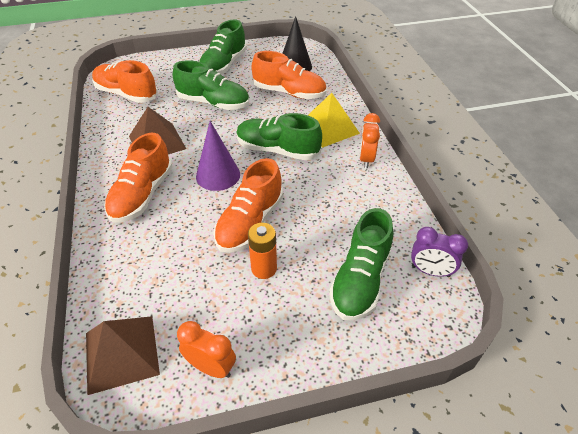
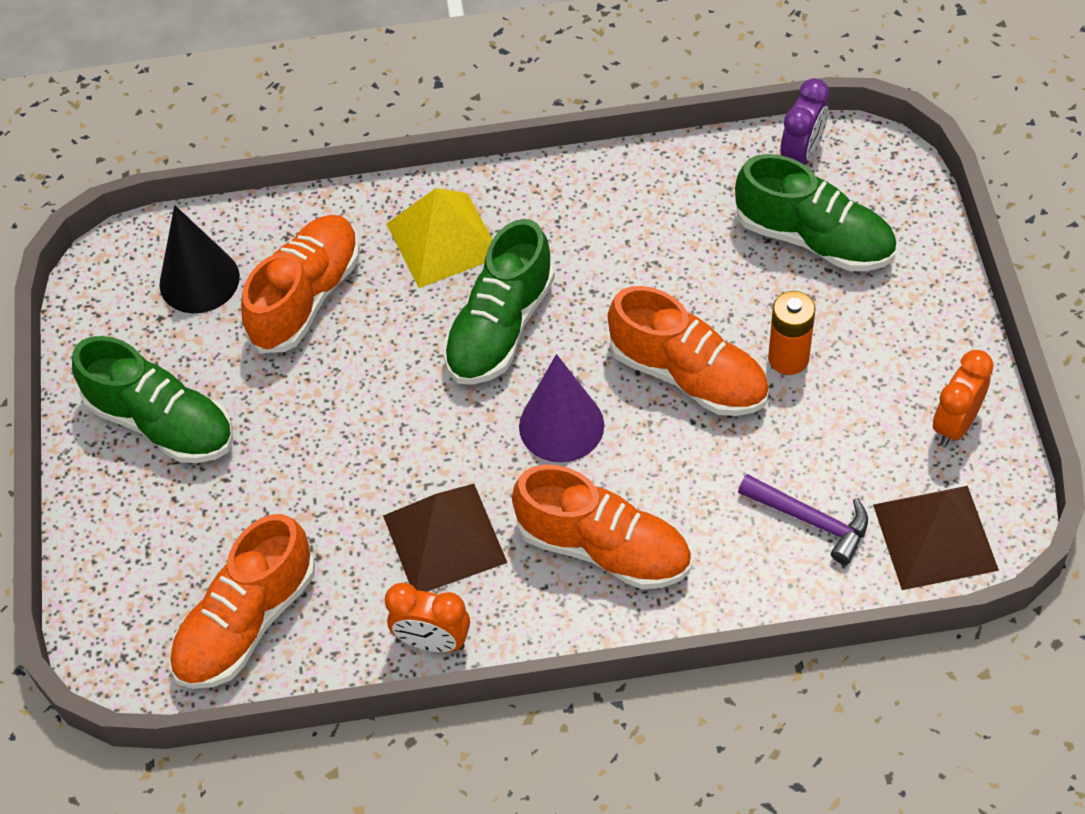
camera: 80 degrees left, 10 degrees up
green shoe [173,60,249,110] -> none
orange clock [359,113,380,169] -> orange clock moved to [385,583,470,653]
none -> purple hammer [738,474,868,565]

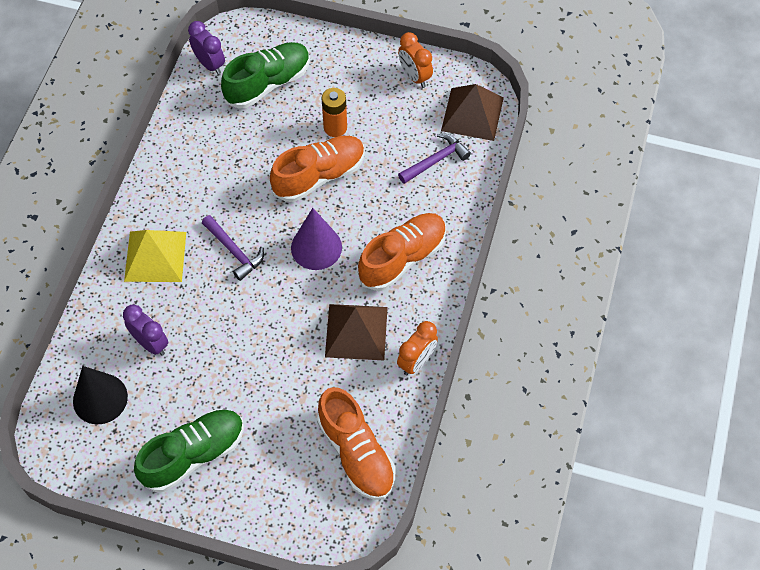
camera: 70 degrees left, 5 degrees up
orange shoe [241,215,360,353] -> purple clock [123,304,169,356]
green shoe [443,219,555,385] -> purple hammer [202,215,264,281]

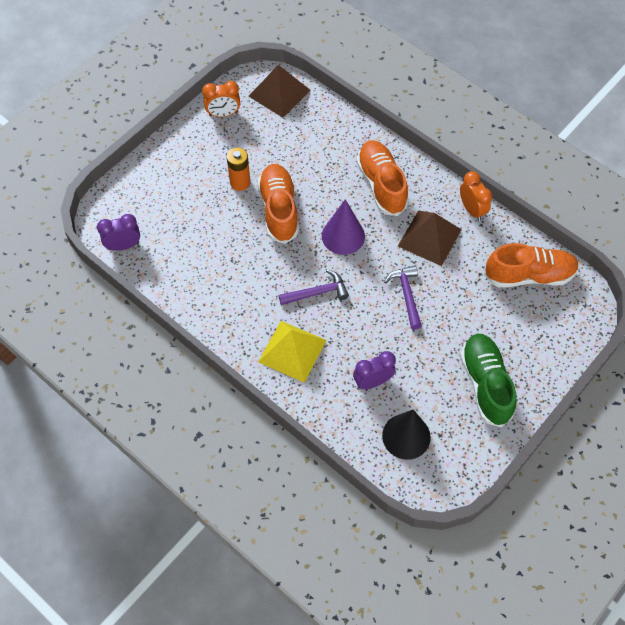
camera: 65 degrees left, 0 degrees up
green shoe [221,42,310,108] -> none
purple hammer [398,134,471,184] -> purple hammer moved to [384,266,422,330]

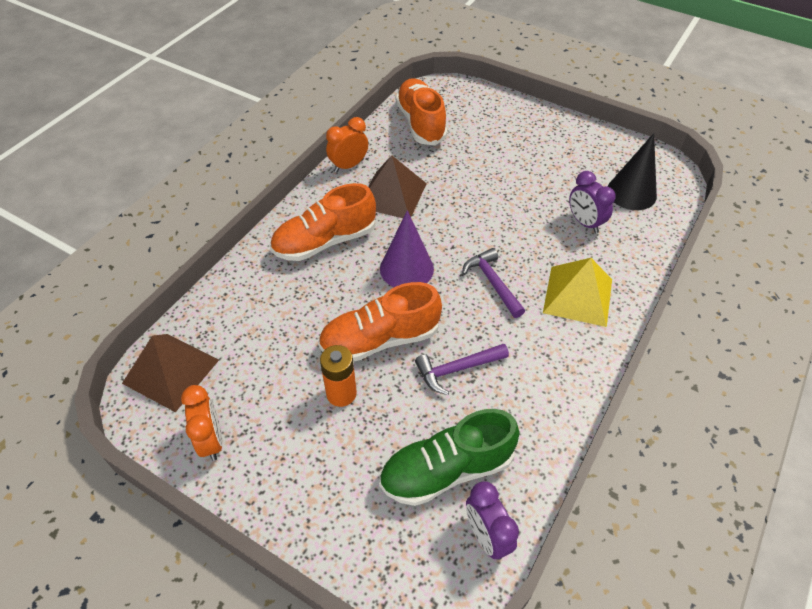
camera: 100 degrees left, 10 degrees down
purple hammer [384,266,422,330] -> purple hammer moved to [415,344,509,395]
green shoe [460,334,517,427] -> green shoe moved to [379,409,519,506]

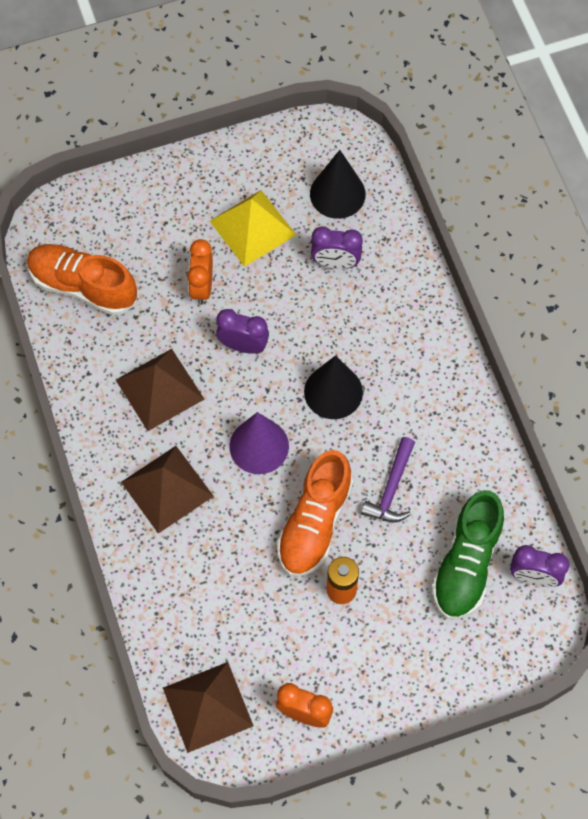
camera: 50 degrees left, 15 degrees up
orange shoe [270,183,376,261] -> brown pyramid [121,446,214,534]
orange clock [326,117,368,172] -> orange clock moved to [187,239,213,305]
purple hammer [462,248,525,318] -> black cone [304,355,363,419]
yellow pyramid [543,258,612,327] -> yellow pyramid moved to [210,190,296,267]
none -> purple clock [216,309,269,354]

